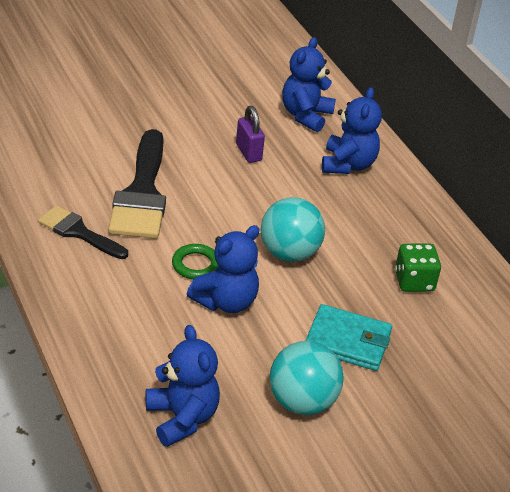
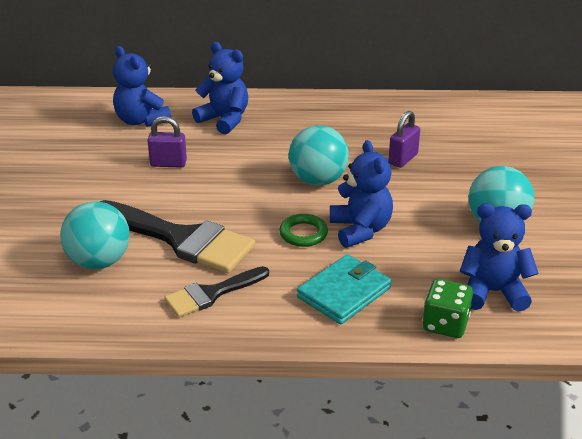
camera: 60 degrees left, 5 degrees down
turquoise wallet [305,304,392,371] -> turquoise wallet moved to [297,254,391,324]
green dice [395,244,441,292] -> green dice moved to [422,279,473,338]
none -> turquoise ball [60,201,130,269]
none -> purple padlock [388,111,420,168]

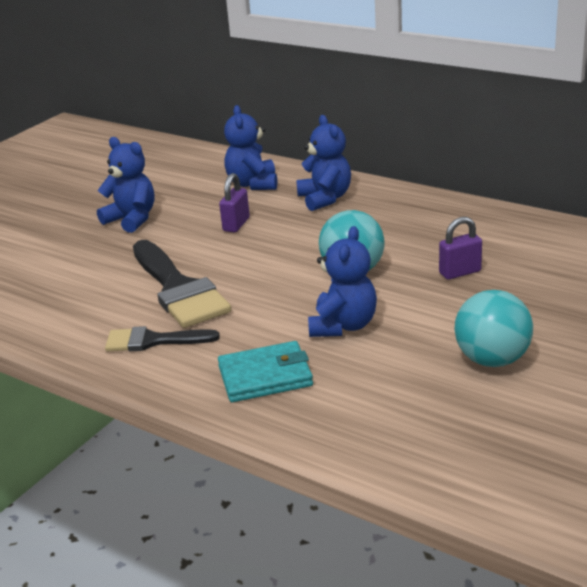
camera: 35 degrees right, 5 degrees down
turquoise ball [60,201,130,269] -> none
purple padlock [147,116,187,168] -> purple padlock turned 75 degrees clockwise [219,173,250,232]
green ring [279,214,328,247] -> none
green dice [422,279,473,338] -> none
blue teddy bear [460,203,539,312] -> blue teddy bear moved to [97,137,154,233]

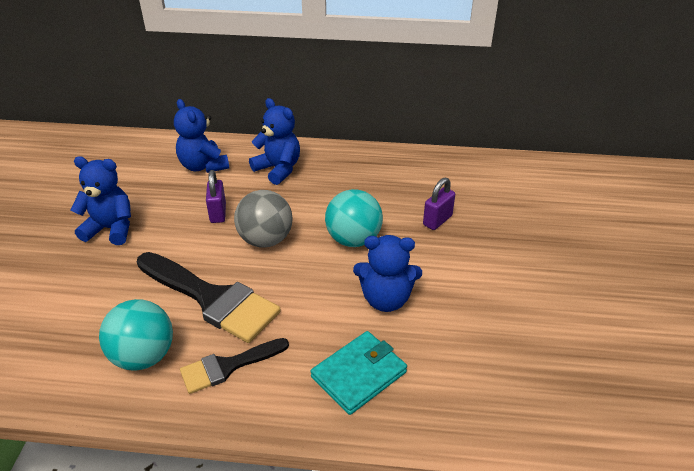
camera: 30 degrees left, 10 degrees up
blue teddy bear [308,226,377,337] -> blue teddy bear turned 105 degrees clockwise [353,235,422,312]
turquoise ball [455,290,533,367] -> turquoise ball moved to [99,299,173,371]
none -> grey ball [234,190,292,248]

